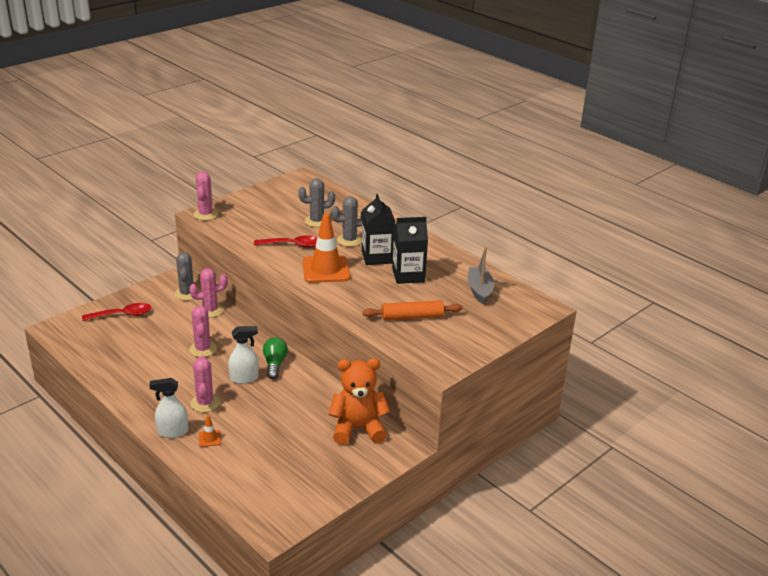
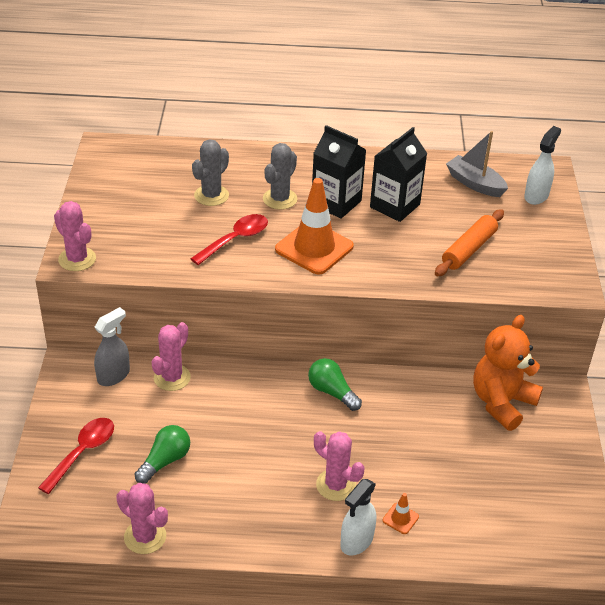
camera: 45 degrees left, 10 degrees up
grey cactus [174,252,200,301] -> grey spray bottle [94,307,130,386]
pink cactus [189,306,217,357] -> pink cactus moved to [116,483,168,554]
white spray bottle [228,326,259,384] -> white spray bottle moved to [524,126,561,205]
none -> green light bulb [134,425,190,484]

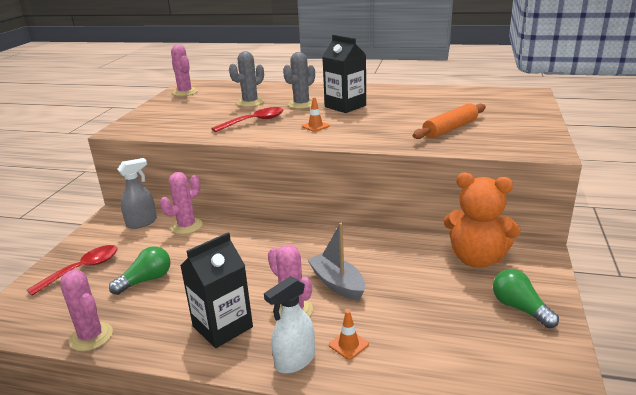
camera: 15 degrees right, 15 degrees down
pink cactus [54,201,96,271] -> pink cactus moved to [171,44,198,96]
orange traffic cone [275,178,354,275] -> orange traffic cone [302,97,330,132], size x0.42
green light bulb [308,358,362,411] -> green light bulb moved to [493,269,559,328]
black carton [370,127,427,222] -> black carton moved to [180,232,253,348]
grey boat [446,131,508,197] -> grey boat moved to [308,223,365,301]
orange teddy bear [473,315,543,431] -> orange teddy bear turned 120 degrees counterclockwise [444,172,520,268]
white spray bottle [524,126,561,205] -> none

